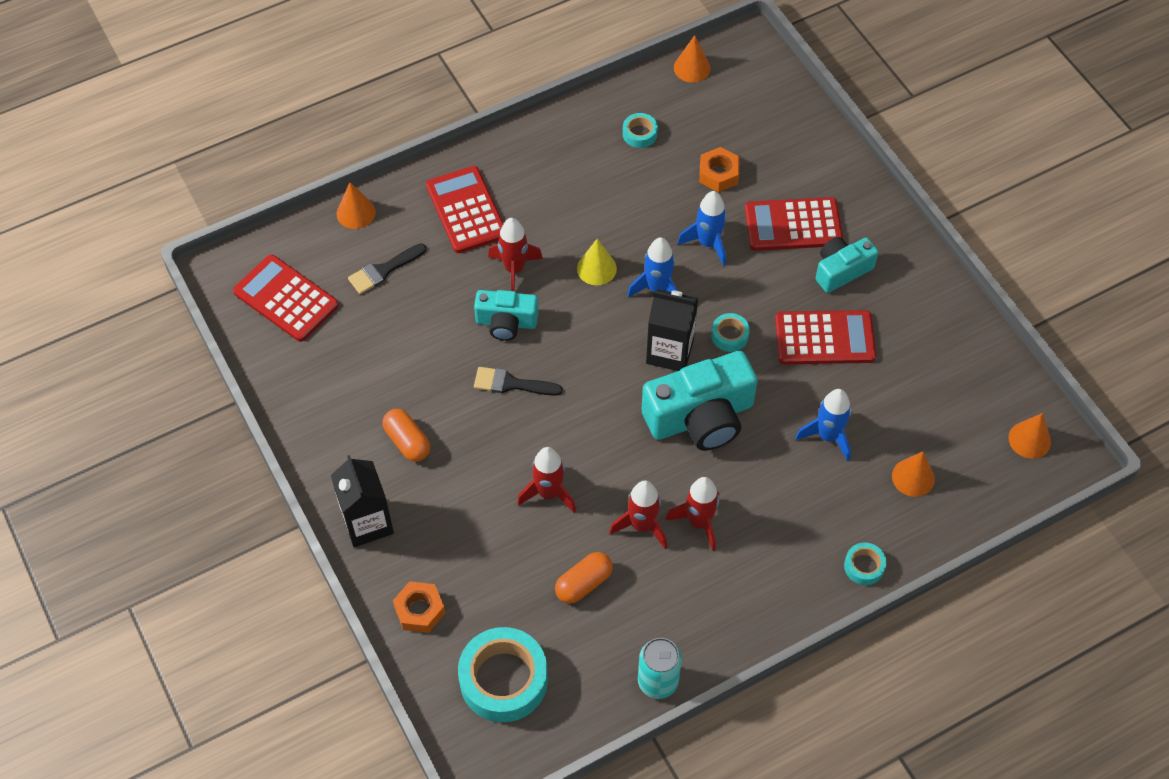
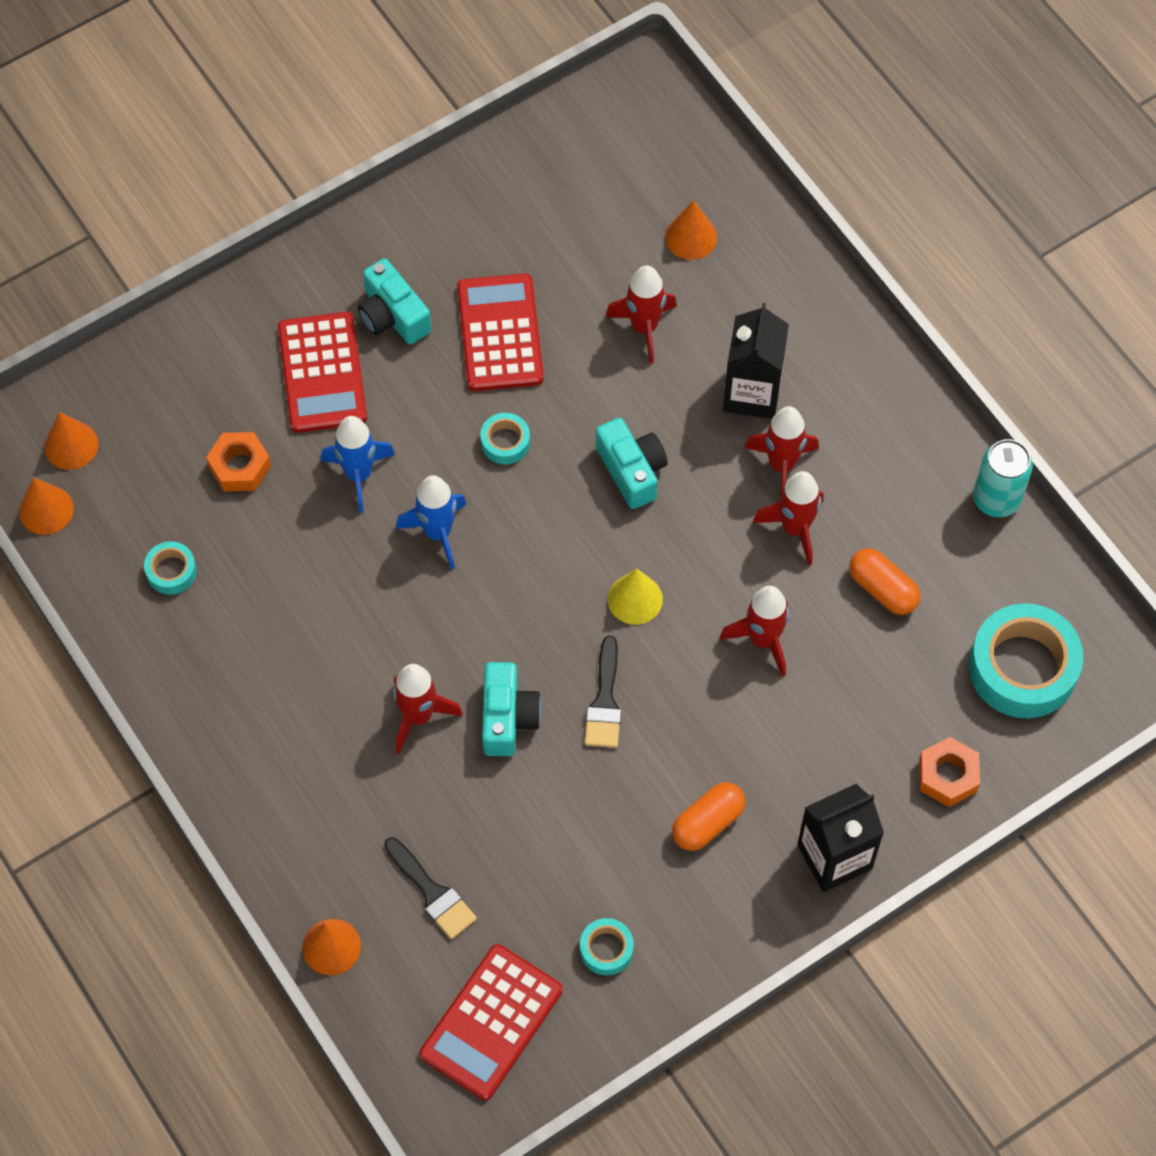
camera: 95 degrees left, 5 degrees up
red calculator [426,166,504,253] -> none
yellow cone [577,239,617,285] -> yellow cone moved to [607,568,663,625]
turquoise camera [641,351,758,451] -> turquoise camera [596,418,668,509], size x0.58
black carton [646,289,698,371] -> black carton moved to [723,303,789,419]
blue rocket [795,389,851,461] -> red rocket [605,265,677,364]
turquoise tape [844,543,887,585] -> turquoise tape moved to [580,918,634,976]
orange cone [1008,413,1051,459] -> orange cone moved to [44,412,98,470]

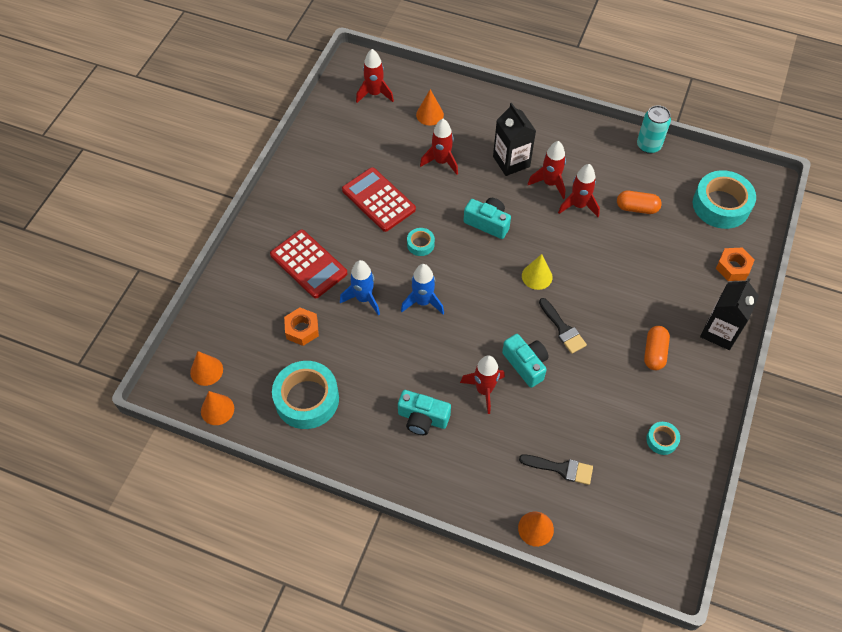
camera: 35 degrees left, 5 degrees down
turquoise tape [144,541,197,595] -> turquoise tape [272,361,339,429], size x2.11
turquoise camera [358,258,431,344] -> turquoise camera moved to [398,390,451,435]
red calculator [419,944,563,1100] -> none
red rocket [720,586,789,677] -> red rocket moved to [356,49,394,103]

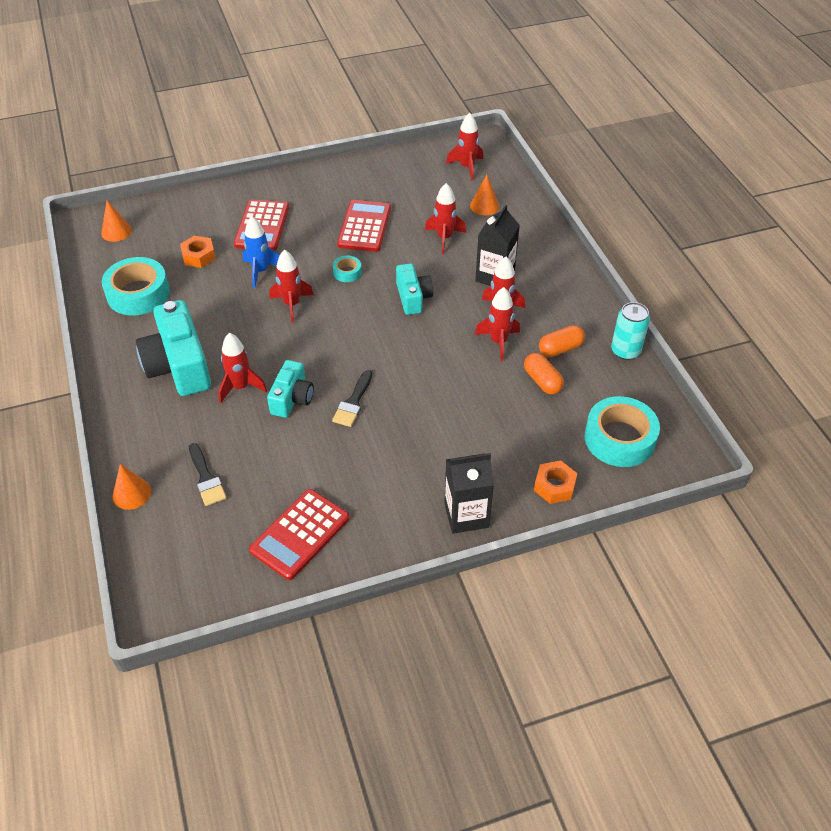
camera: 50 degrees right, 10 degrees down
orange cone [201,391,234,425] -> none
turquoise camera [398,390,451,435] -> turquoise camera [136,300,211,396], size x1.72
blue rocket [401,264,444,314] -> red rocket [269,249,314,323]
yellow cone [522,254,553,290] -> none
orange capsule [644,326,670,370] -> orange capsule moved to [539,325,585,357]
turquoise tape [646,422,680,455] -> red calculator [249,489,350,580]

